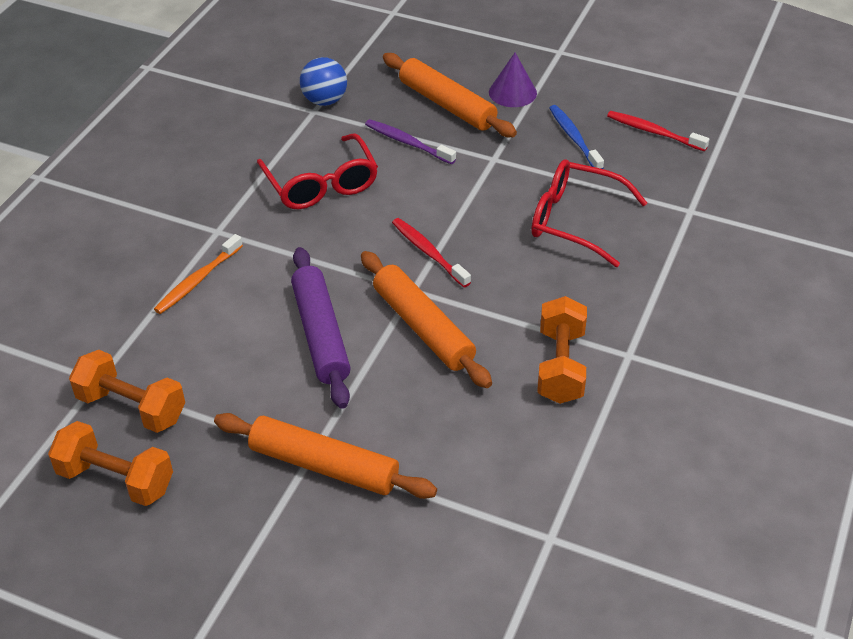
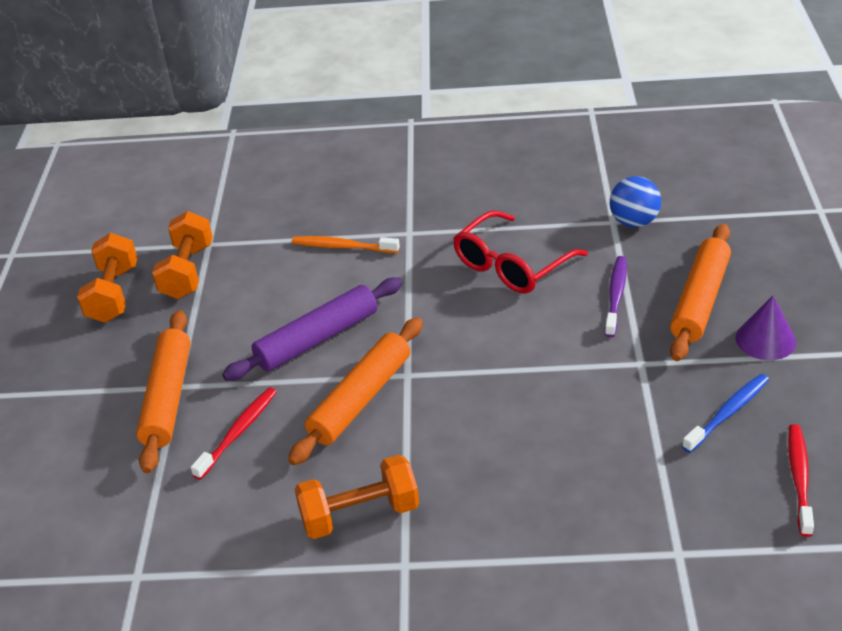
camera: 70 degrees right, 5 degrees down
red toothbrush [392,218,471,287] -> red toothbrush moved to [191,387,277,480]
red glasses [531,159,647,267] -> none

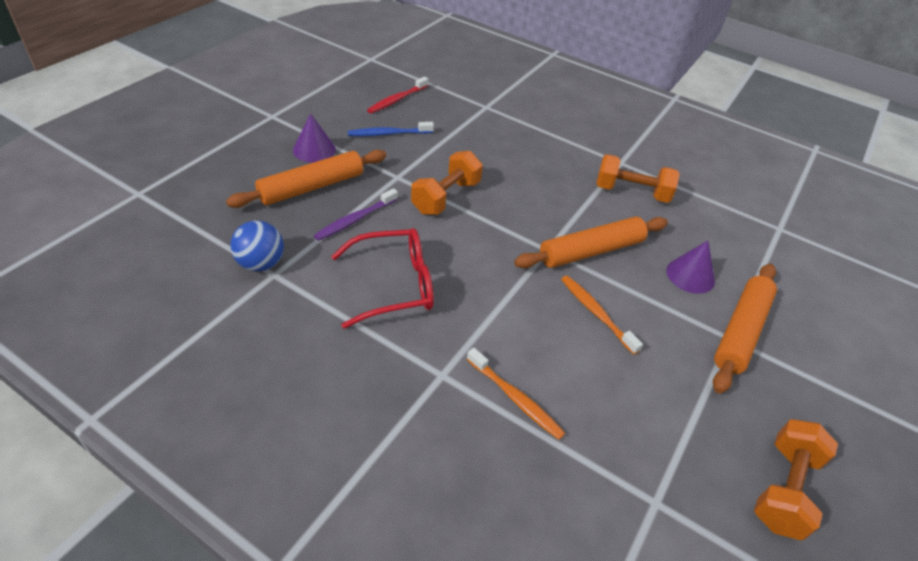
camera: 155 degrees left, 5 degrees up
orange dumbbell [152,211,213,299] -> orange dumbbell moved to [411,151,483,215]
red toothbrush [191,387,277,480] -> purple cone [666,241,715,294]
purple rolling pin [222,277,402,381] -> orange toothbrush [561,276,643,355]

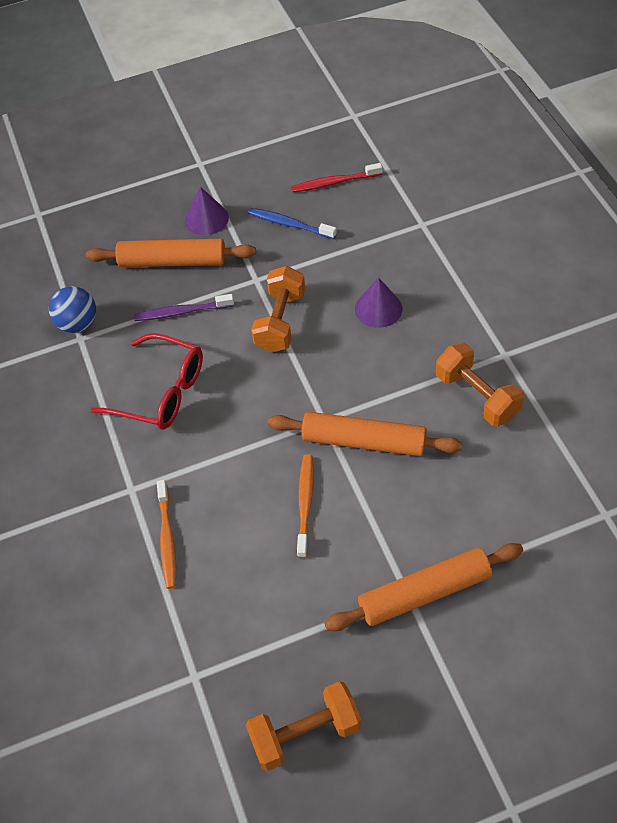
camera: 45 degrees right, 10 degrees up
orange dumbbell [411,151,483,215] -> orange dumbbell turned 60 degrees counterclockwise [251,266,305,352]
purple cone [666,241,715,294] -> purple cone moved to [355,278,403,328]

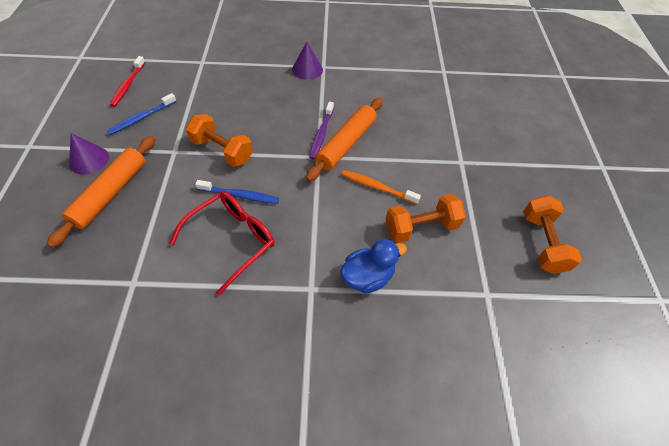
camera: 75 degrees left, 0 degrees up
blue ball [49,286,96,333] -> none
purple toothbrush [134,294,234,321] -> purple toothbrush moved to [309,102,334,160]
orange toothbrush [157,480,177,589] -> blue duck [340,239,407,294]
orange rolling pin [324,543,523,631] -> none
purple cone [355,278,403,328] -> purple cone moved to [292,42,323,80]
orange dumbbell [436,343,524,426] -> orange dumbbell moved to [386,194,466,243]
none -> blue toothbrush [195,180,279,204]

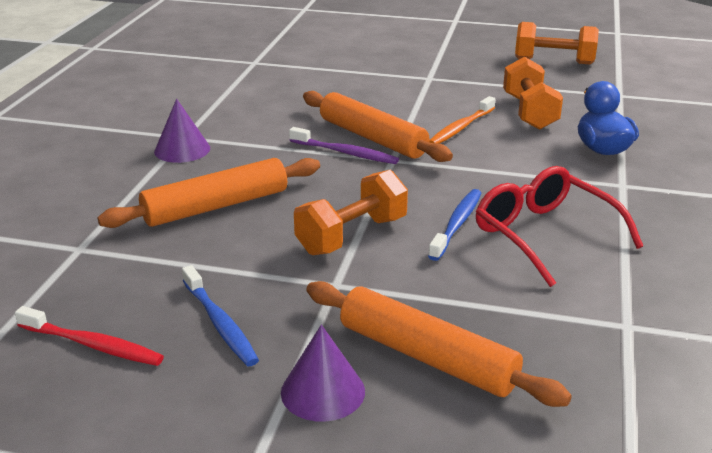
camera: 75 degrees left, 25 degrees down
none -> orange rolling pin [98,158,320,228]

